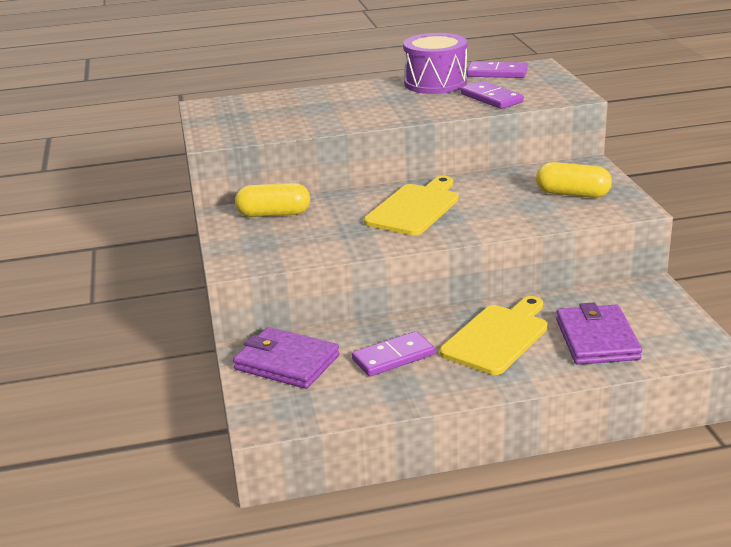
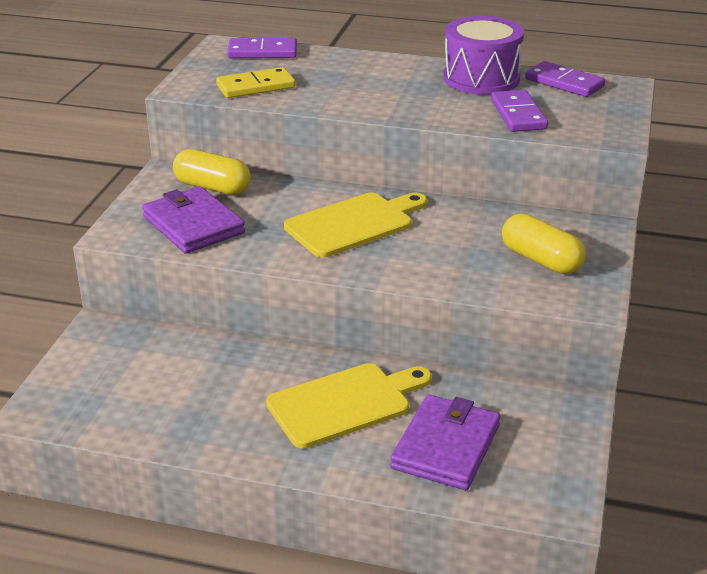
camera: 25 degrees right, 5 degrees up
purple wallet [233,327,340,389] -> purple wallet moved to [142,186,245,254]
purple domino [352,331,435,377] -> purple domino moved to [227,38,297,58]
none -> yellow domino [216,67,295,98]

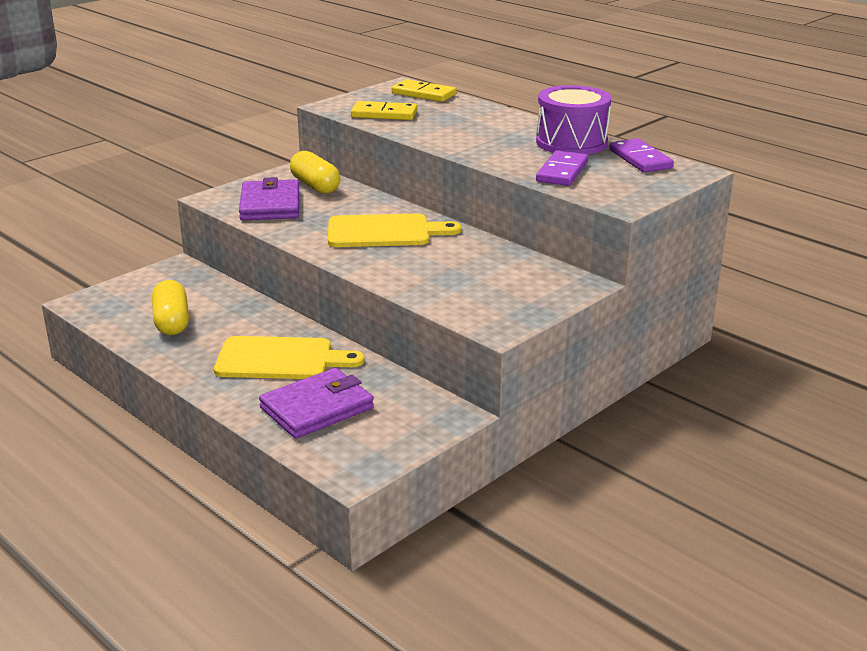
camera: 30 degrees right, 5 degrees down
purple domino [227,38,297,58] -> yellow domino [392,79,457,102]
yellow capsule [502,214,586,274] -> yellow capsule moved to [152,280,189,335]

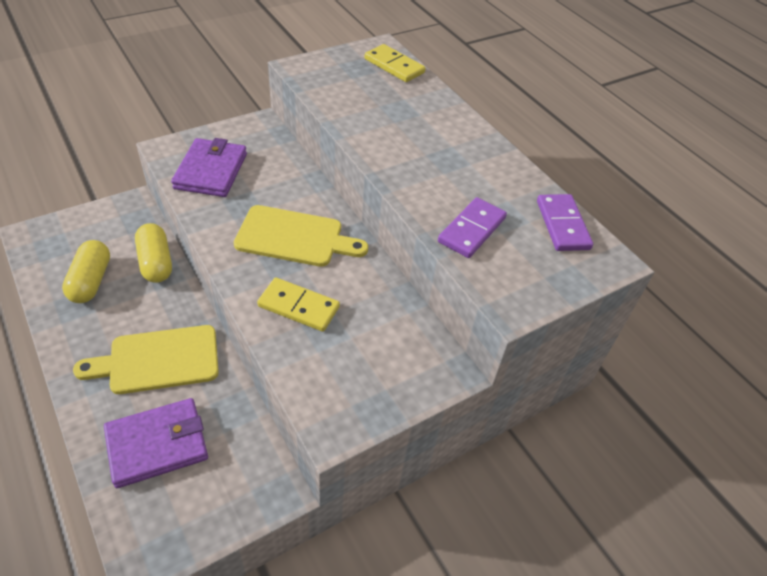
camera: 10 degrees right, 20 degrees up
yellow cutting board [214,336,364,379] -> yellow cutting board turned 150 degrees clockwise [73,325,219,394]
yellow capsule [290,151,340,194] -> yellow capsule moved to [135,223,172,283]
yellow domino [351,101,418,120] -> yellow domino moved to [257,277,340,332]
purple drum [536,85,611,155] -> none

